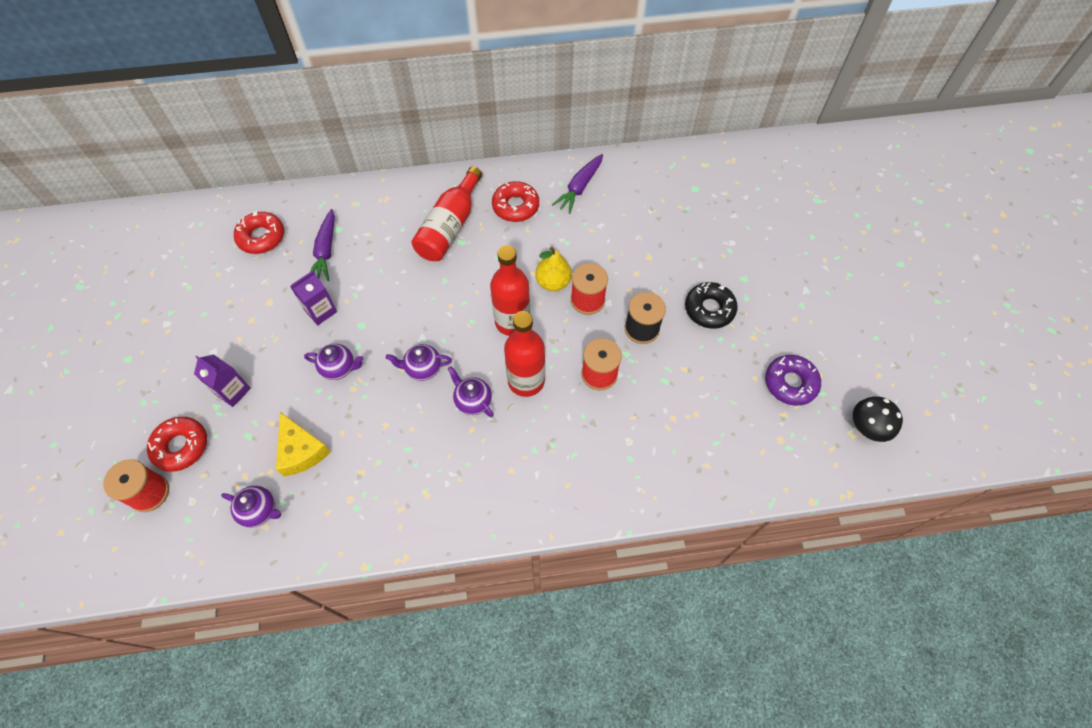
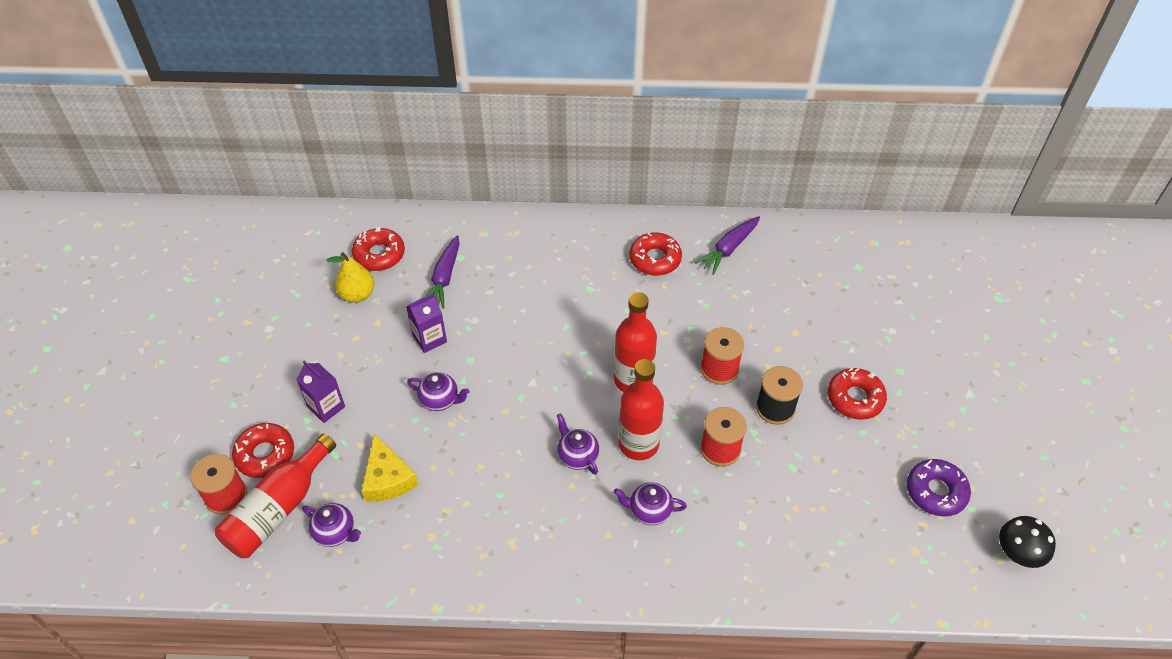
camera: 10 degrees right, 10 degrees down
purple teapot [386,344,452,381] -> purple teapot moved to [614,482,687,525]
red bottle [412,166,482,261] -> red bottle moved to [215,434,336,558]
yellow pear [535,247,572,291] -> yellow pear moved to [327,252,375,303]
black donut [685,282,738,329] -> red donut [828,368,887,420]

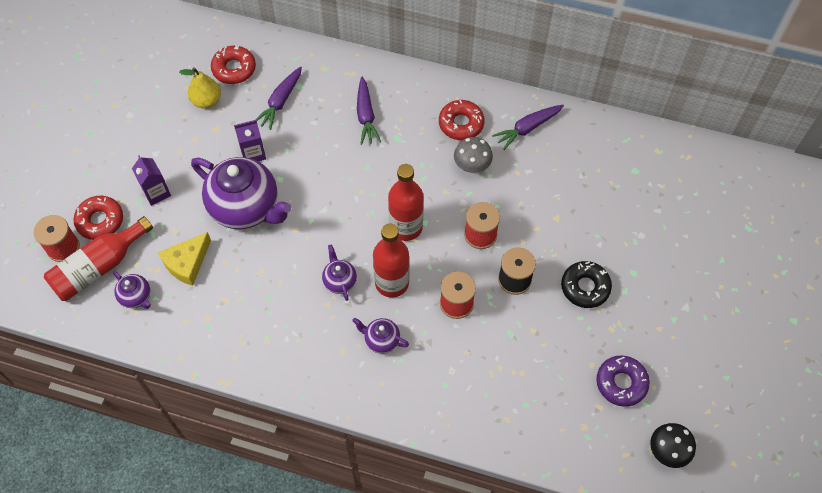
camera: 15 degrees right, 10 degrees up
yellow cheese [361,433,419,502] -> yellow cheese turned 45 degrees clockwise [158,232,211,286]
purple teapot [407,372,470,411] -> purple teapot [191,157,291,229], size x2.21
red donut [828,368,887,420] -> black donut [561,261,612,308]
none -> purple carrot [357,76,381,145]
none -> grey mushroom [454,137,493,174]

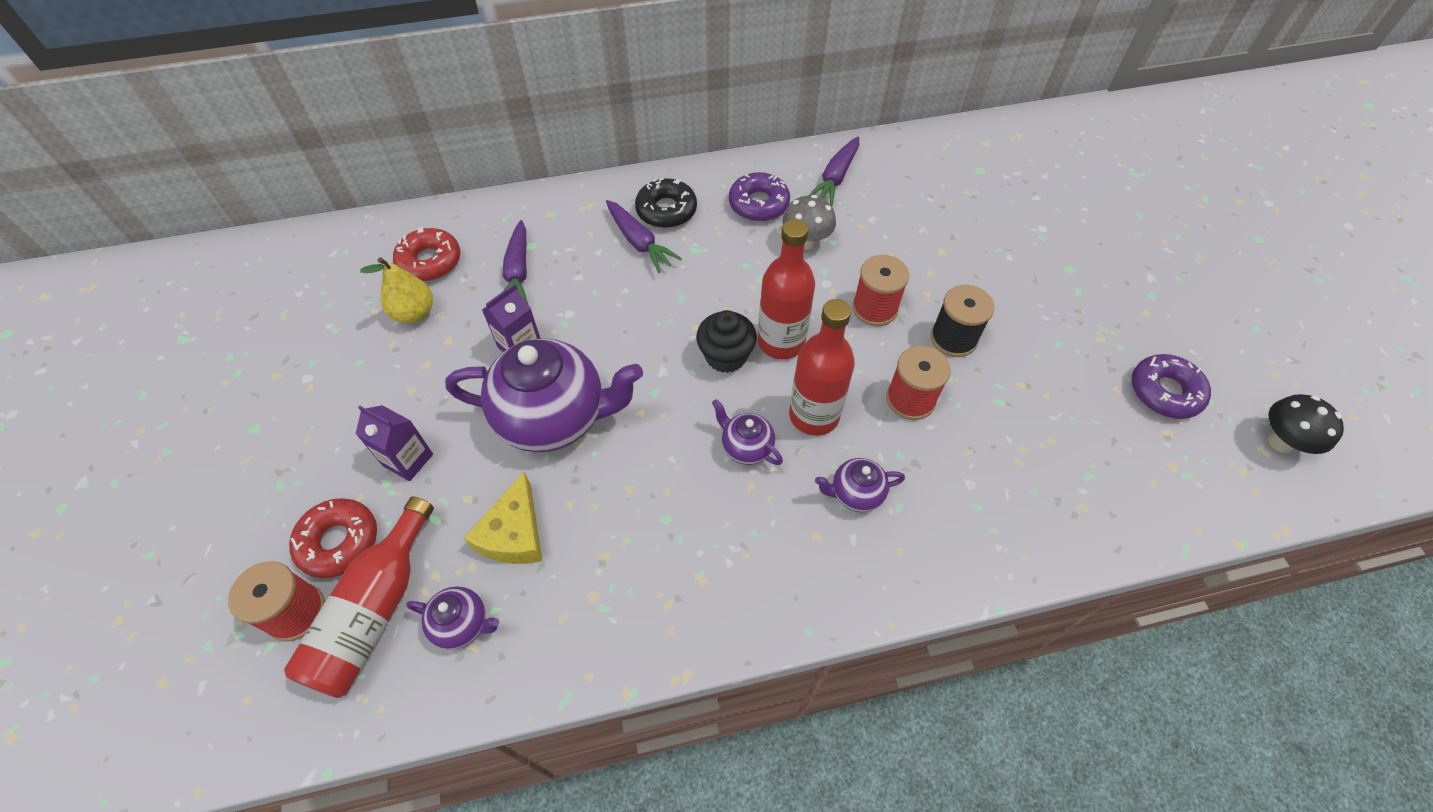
camera: 30 degrees left, 5 degrees down
red donut [439,100,485,140] -> purple donut [729,172,790,221]
black donut [561,261,612,308] -> black donut moved to [635,178,697,228]
none -> black cupcake [696,310,757,373]

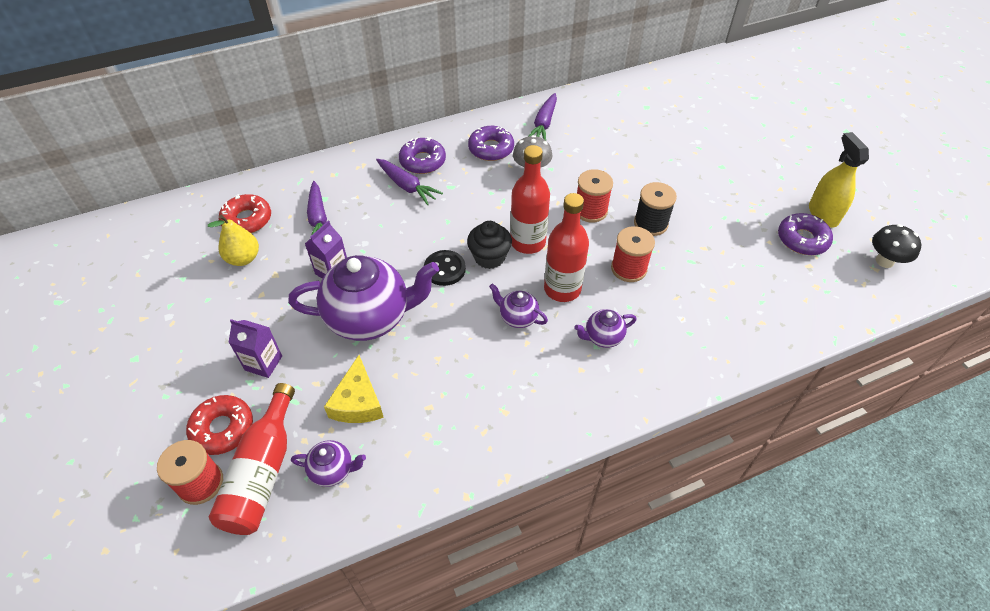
camera: 10 degrees left, 5 degrees down
black donut [635,178,697,228] -> purple donut [399,137,446,174]
none -> black button [424,250,466,286]
none -> yellow spray bottle [809,132,869,227]

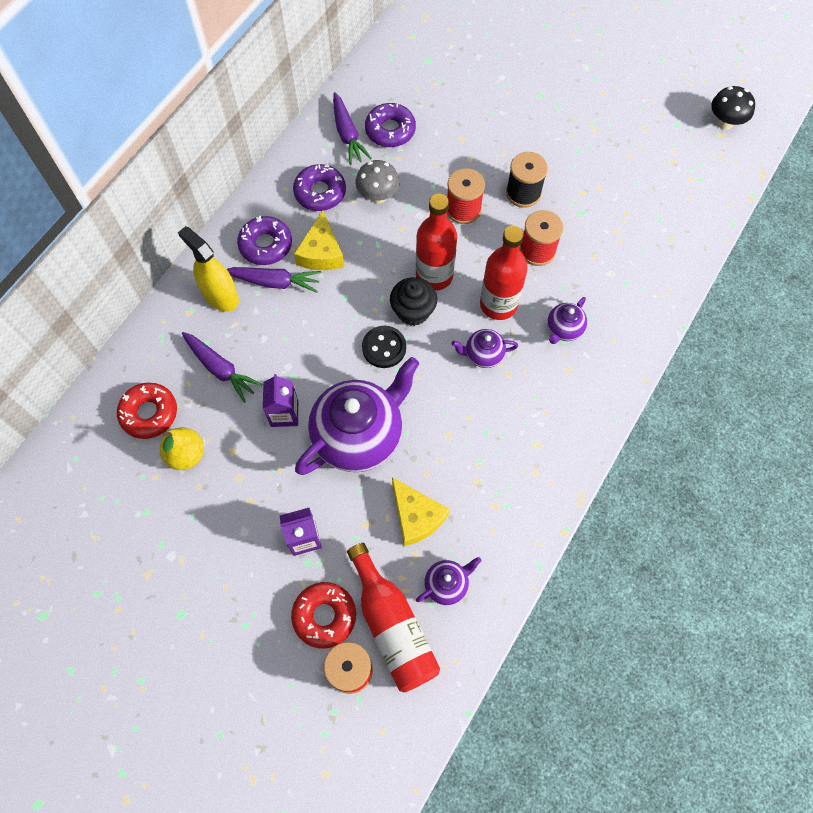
camera: 35 degrees left, 15 degrees up
purple donut [778,213,833,255] -> purple donut moved to [365,103,416,147]
yellow spray bottle [809,132,869,227] -> yellow spray bottle moved to [178,226,239,312]
none -> yellow cheese [294,210,344,270]

